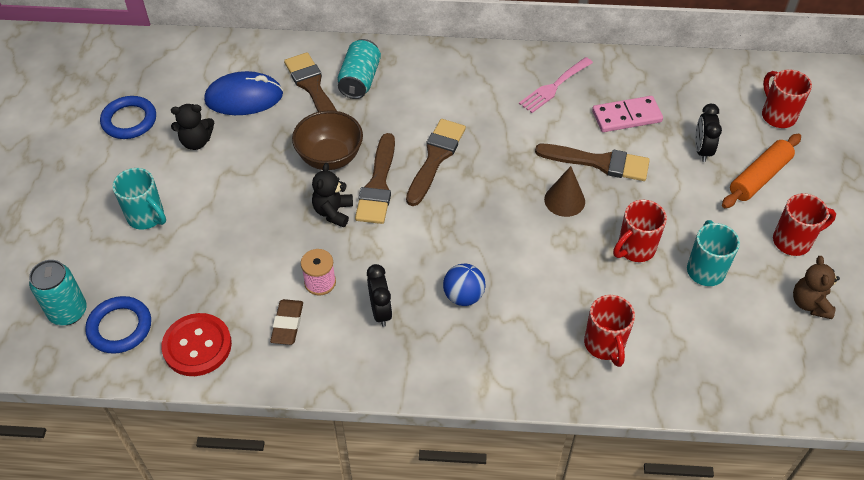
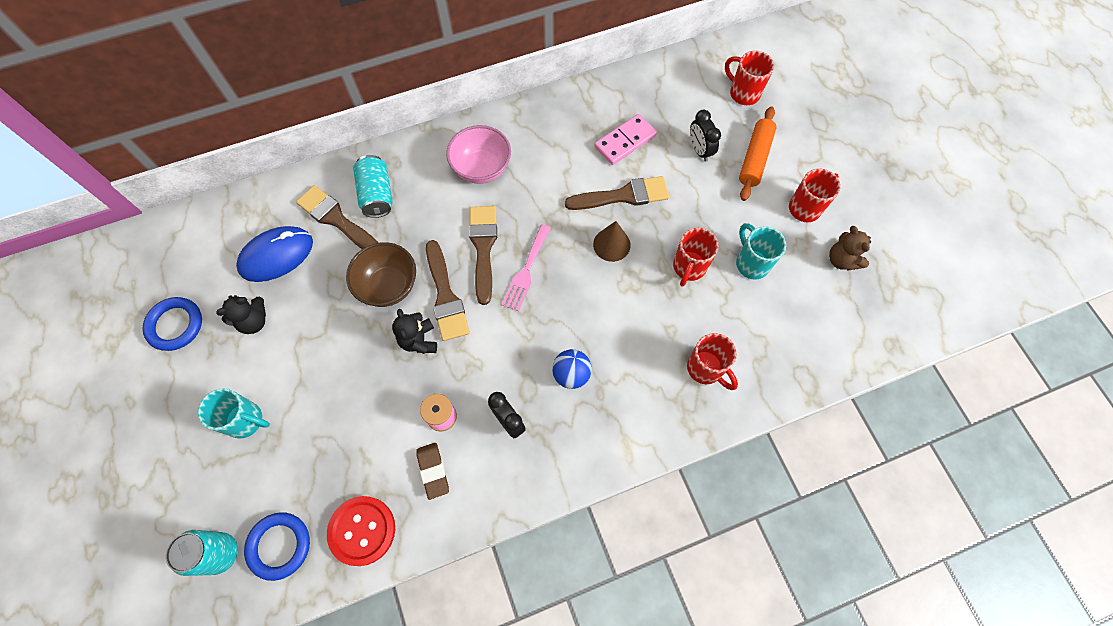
camera: 25 degrees left, 15 degrees up
pink fork [519,57,593,113] -> pink fork moved to [502,224,551,311]
none -> pink bowl [446,125,511,184]

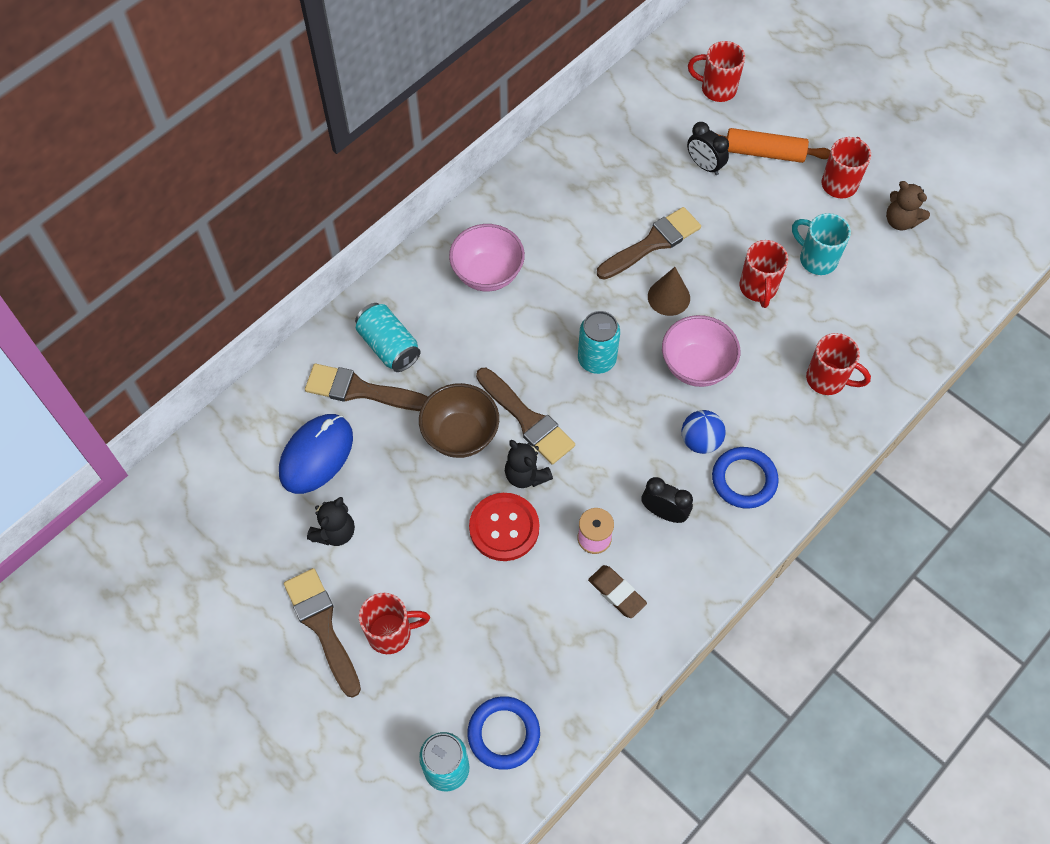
camera: 25 degrees left, 5 degrees down
blue ring [142,297,202,351] -> blue ring moved to [712,447,779,509]
turquoise mug [198,388,270,439] -> red mug [359,593,430,654]
red button [327,496,395,566] -> red button moved to [469,493,539,561]
brown brush [469,206,497,305] -> brown brush moved to [284,568,361,698]
pink fork [502,224,551,311] -> turquoise can [578,311,620,374]
pink domino [595,114,657,165] -> none
orange rolling pin [739,106,777,201] -> orange rolling pin turned 75 degrees counterclockwise [717,128,830,163]
none -> pink bowl [662,315,740,387]

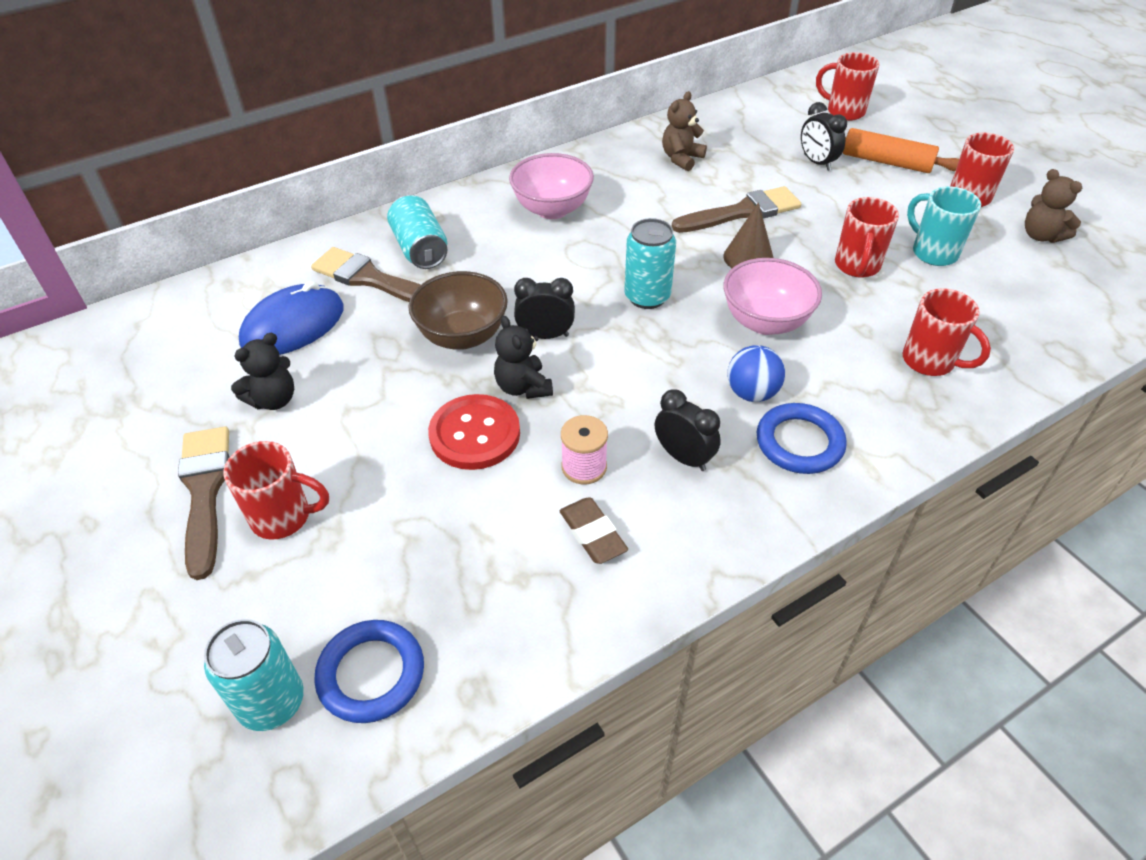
camera: 15 degrees right, 15 degrees down
brown brush [476,368,575,465] -> black clock [514,278,575,339]
none -> brown teddy bear [662,91,707,171]

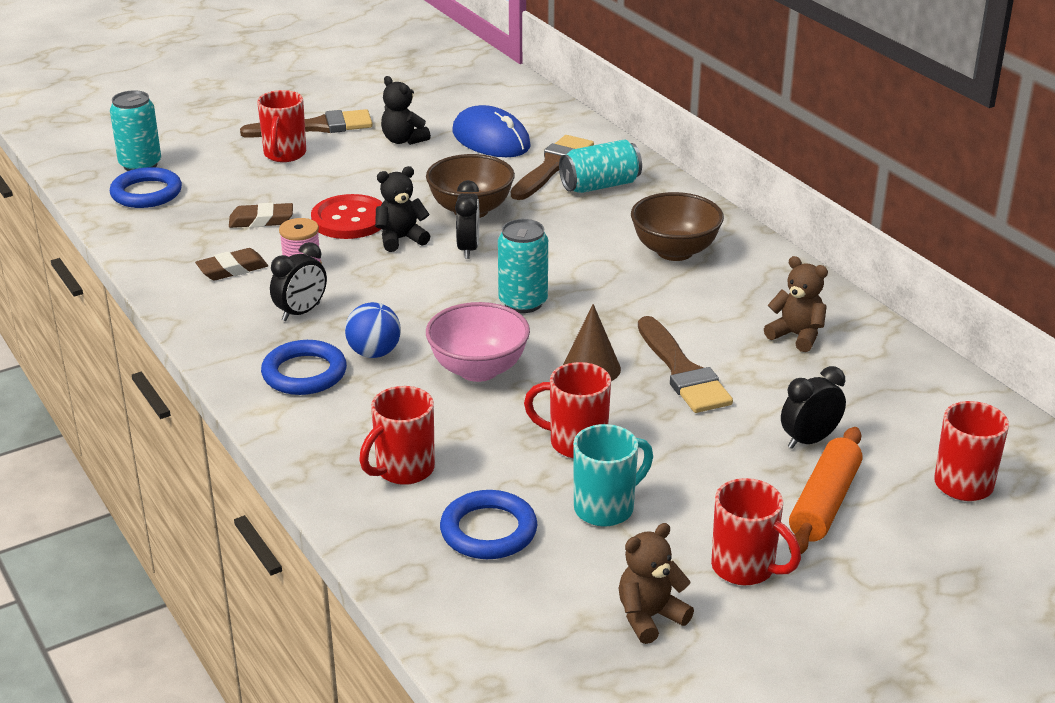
camera: 90 degrees right, 15 degrees down
pink bowl [509,153,594,219] -> brown bowl [631,192,724,261]
none -> brown eraser [229,203,293,228]
none -> blue ring [440,490,538,559]

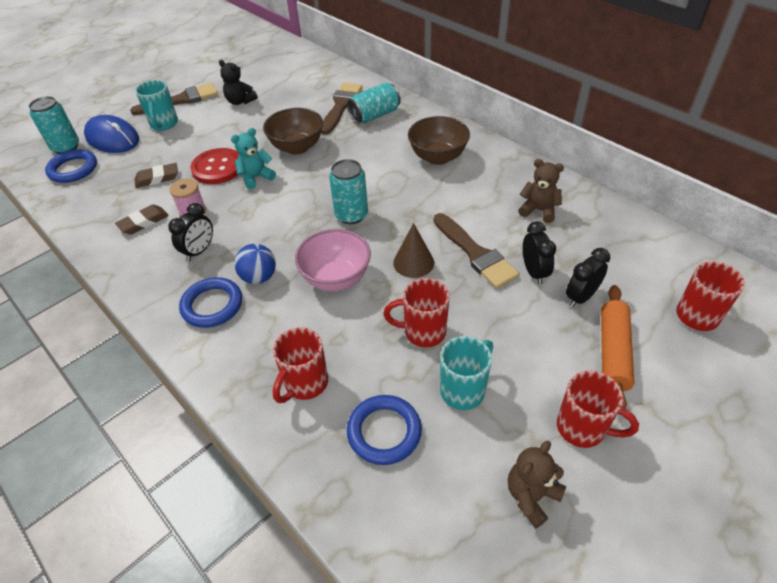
camera: 10 degrees left, 15 degrees up
red mug [257,90,306,162] -> turquoise mug [135,80,178,131]
black teddy bear [375,166,430,252] -> turquoise teddy bear [231,128,276,190]
blue mouse [452,105,531,157] -> blue mouse moved to [84,115,139,153]
black clock [455,180,479,259] -> black clock moved to [523,221,556,285]

